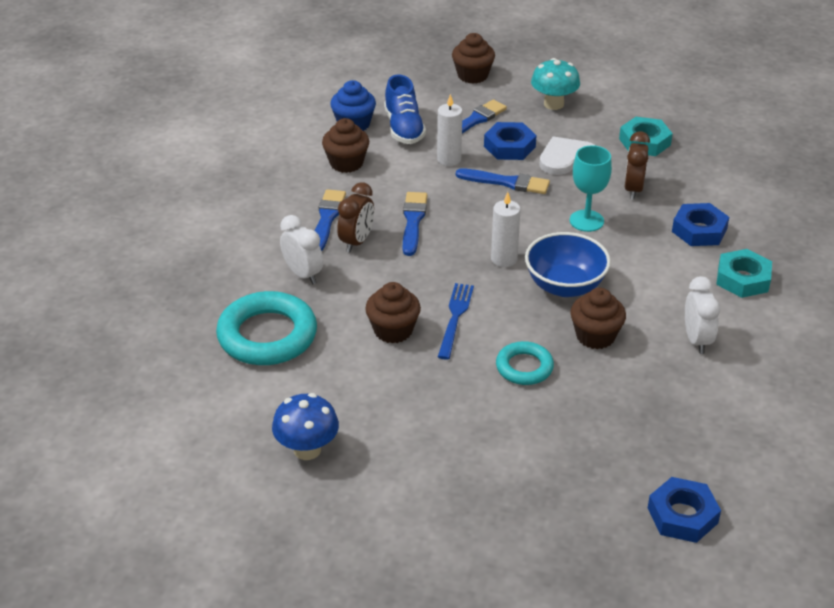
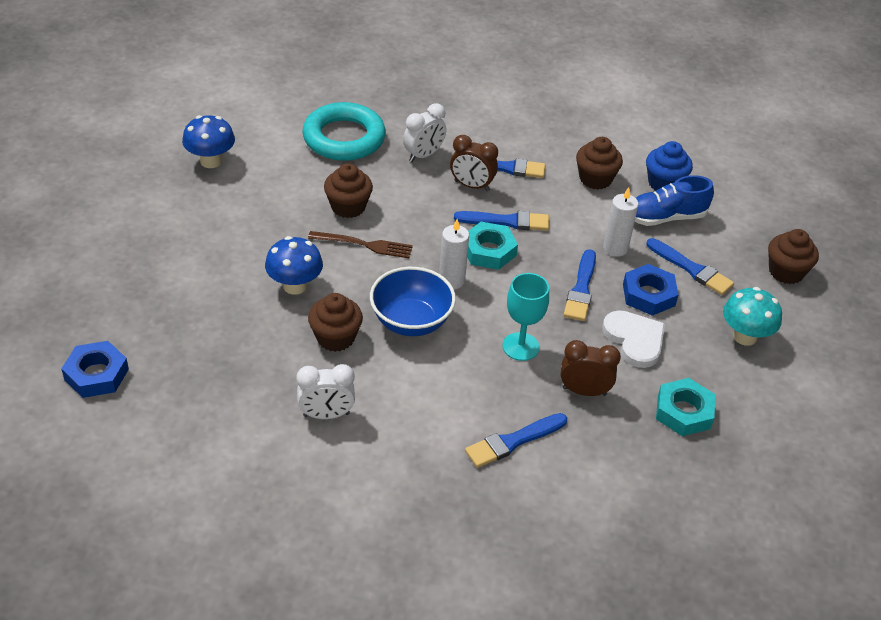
camera: 85 degrees right, 5 degrees up
blue fork [438,283,474,360] -> brown fork [308,231,413,258]
turquoise ring [496,341,554,385] -> blue mushroom [265,236,323,295]
blue nut [672,203,729,246] -> blue brush [465,413,567,468]
turquoise nut [716,249,772,298] -> turquoise nut moved to [467,222,518,270]

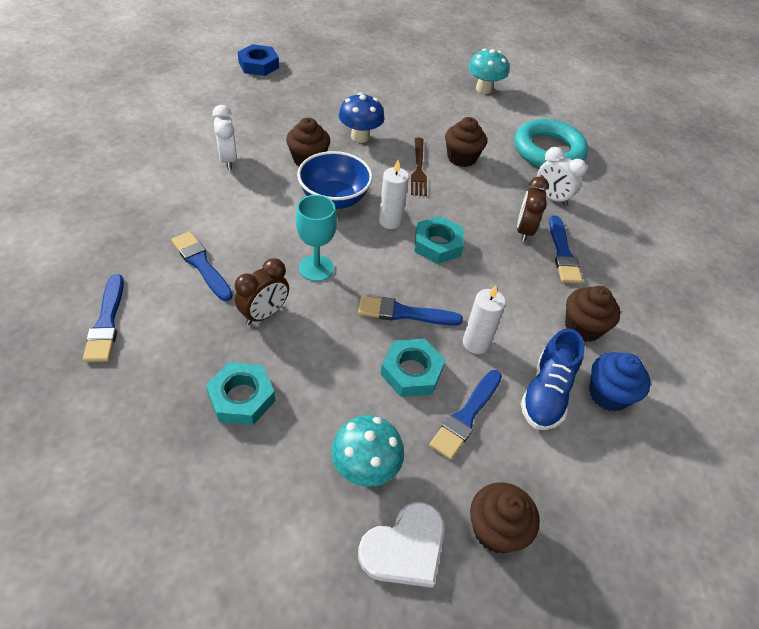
camera: 80 degrees right, 5 degrees up
blue mushroom [182,115,235,168] -> turquoise mushroom [468,49,509,94]
blue brush [454,211,549,231] -> blue brush moved to [83,274,124,362]
brown clock [561,340,621,396] -> brown clock turned 45 degrees clockwise [235,258,289,325]
white heart [602,310,665,368] -> white heart moved to [358,502,445,588]
blue nut [623,264,679,316] -> turquoise nut [381,339,445,397]
blue shoe [635,175,714,226] -> blue shoe turned 135 degrees counterclockwise [521,328,585,430]

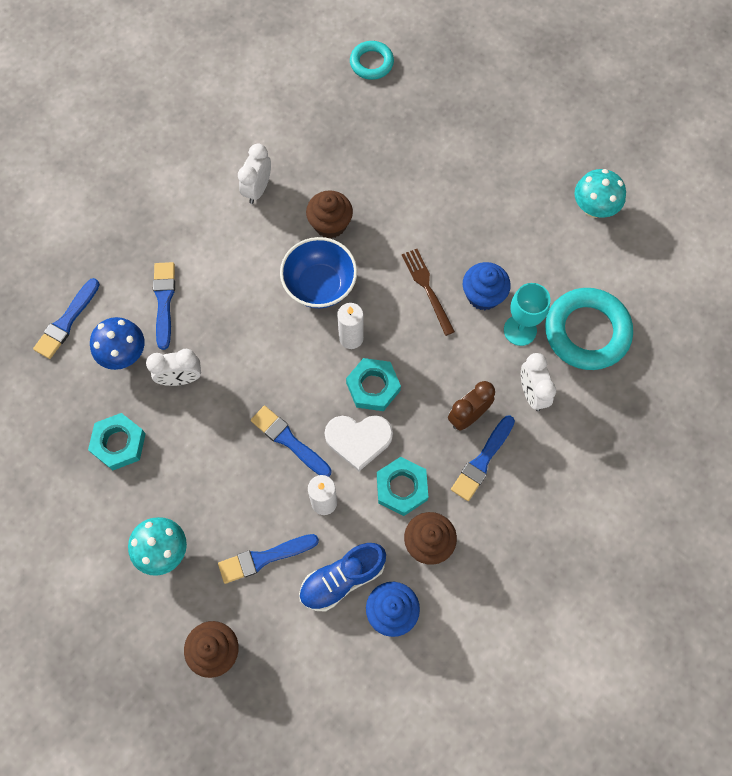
camera: 40 degrees right, 20 degrees up
brown clock [235,258,289,325] -> white clock [146,349,201,386]
blue nut [238,44,279,76] -> turquoise ring [350,41,394,80]
turquoise goblet [296,195,337,281] -> turquoise goblet moved to [504,283,550,346]
blue mushroom [339,93,384,143] -> blue mushroom moved to [90,317,144,370]
white heart [358,502,445,588] -> white heart moved to [324,415,393,471]
turquoise nut [381,339,445,397] -> turquoise nut moved to [377,457,428,516]
brown fork [411,137,427,196] -> brown fork turned 120 degrees clockwise [402,249,455,336]
brown cupcake [445,117,487,167] -> blue cupcake [463,262,511,310]

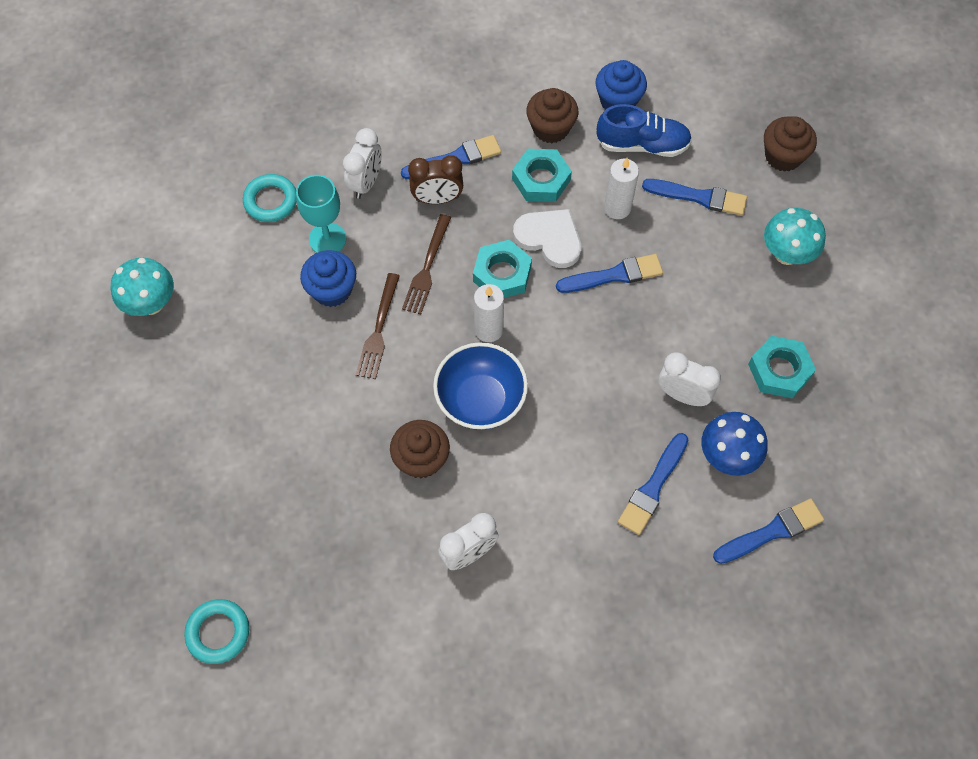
camera: 145 degrees left, 5 degrees down
blue brush [251,406,331,477] -> blue brush turned 90 degrees counterclockwise [556,254,663,293]
turquoise ring [545,288,633,370] -> turquoise ring [243,174,296,222], size x0.56
none -> brown fork [402,214,451,314]

